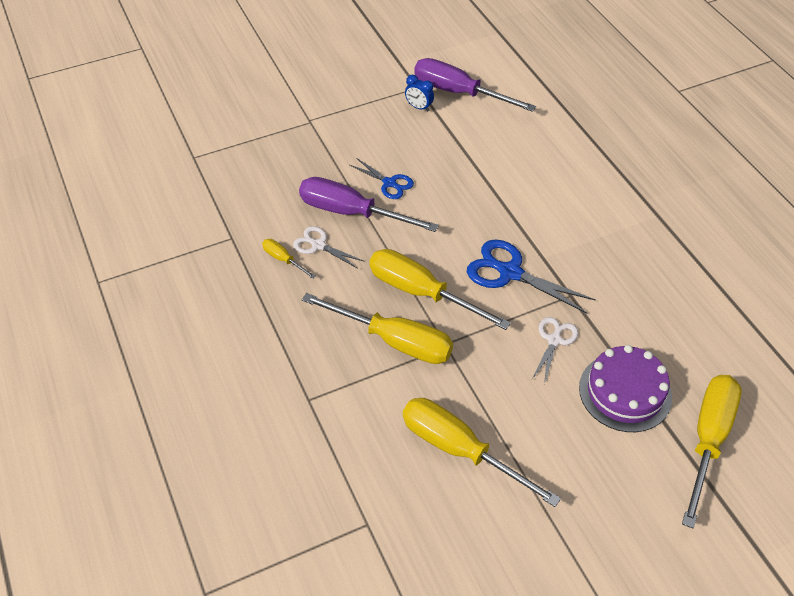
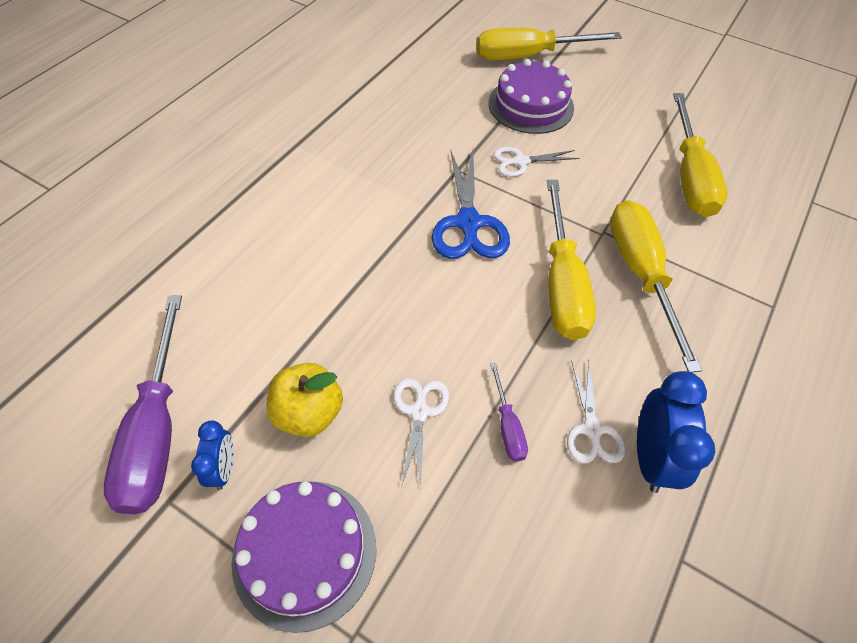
camera: 125 degrees left, 5 degrees up
yellow screwdriver [262,239,316,279] -> blue clock [637,371,715,493]
purple screwdriver [299,177,439,232] -> purple screwdriver [490,363,528,462], size x0.46
blue scissors [350,158,414,199] -> white scissors [394,378,449,487]
none -> purple cake [231,481,376,633]
none -> yellow apple [267,363,343,437]

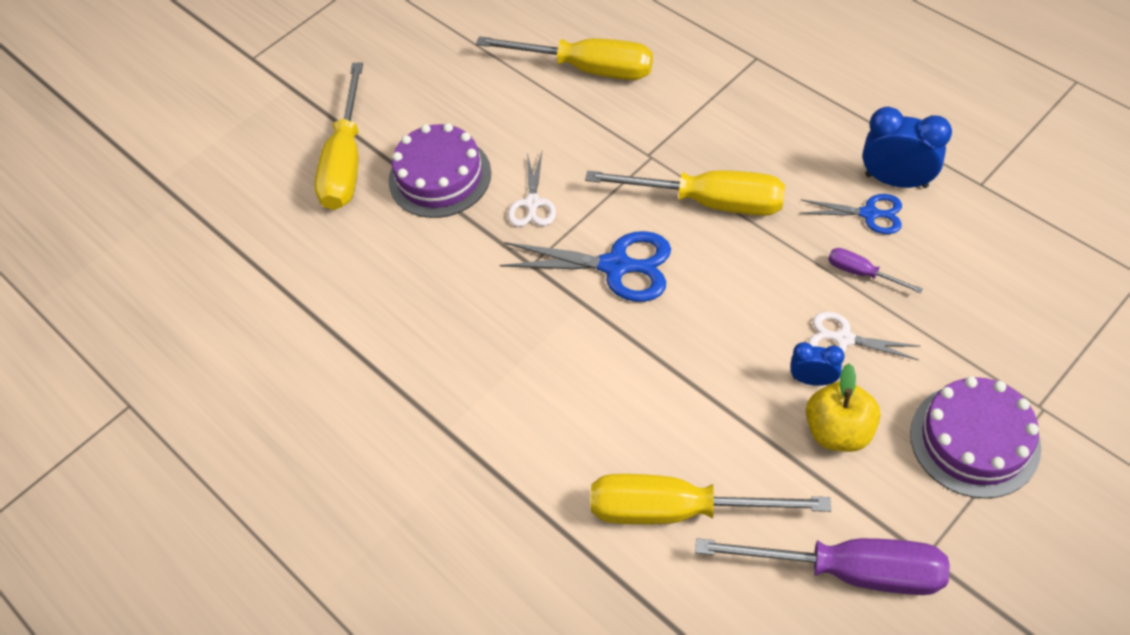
camera: 70 degrees left, 0 degrees up
blue clock [191,421,234,490] -> blue clock moved to [790,342,845,386]
purple screwdriver [490,363,528,462] -> purple screwdriver turned 150 degrees counterclockwise [828,248,923,293]
white scissors [567,360,626,464] -> blue scissors [800,194,902,234]
yellow screwdriver [610,200,702,373] -> yellow screwdriver moved to [590,474,831,525]

